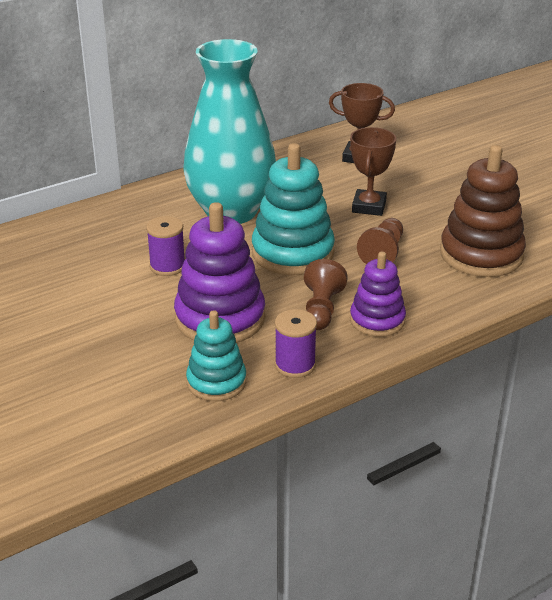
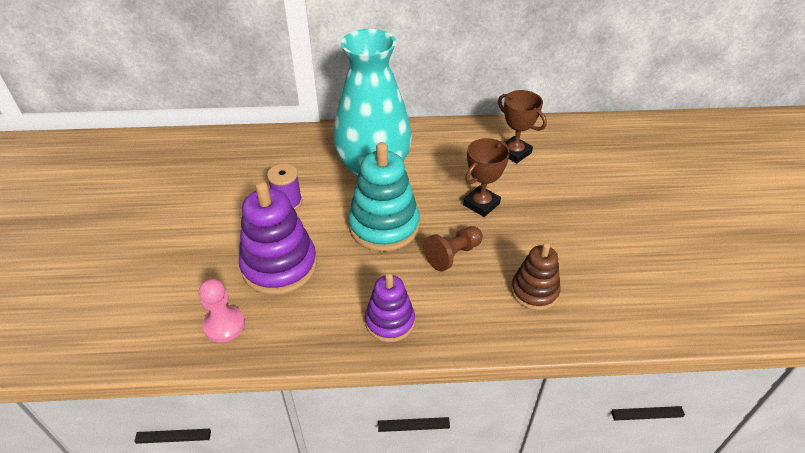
camera: 30 degrees right, 10 degrees up
turquoise stacking toy [186,310,246,401] -> pink pawn [199,279,245,343]
purple spool [275,309,317,378] -> none
brown pawn [304,259,348,330] -> none
brown stacking toy [440,145,526,277] -> brown stacking toy [511,243,561,310], size x0.61

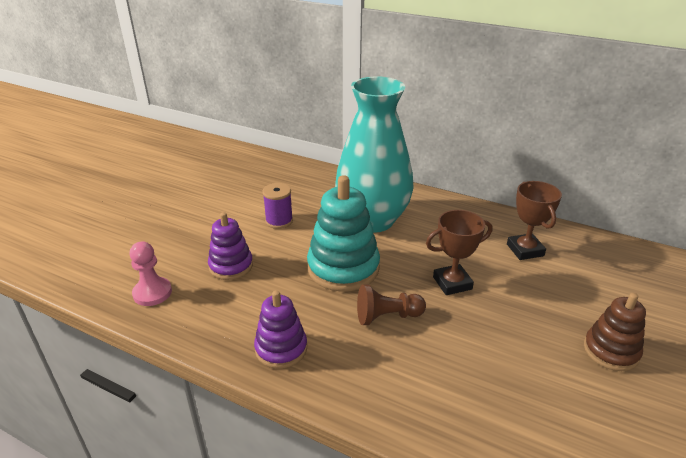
camera: 30 degrees right, 10 degrees down
purple stacking toy [239,181,317,295] -> purple stacking toy [208,212,253,280], size x0.61
brown stacking toy [511,243,561,310] -> brown stacking toy moved to [584,293,646,371]

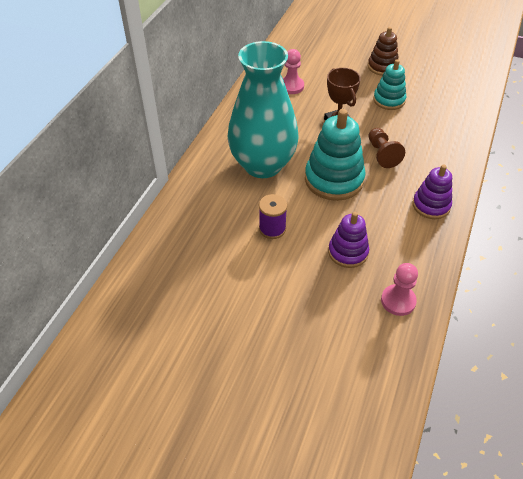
camera: 95 degrees left, 15 degrees up
brown trophy [507,181,562,260] -> pink pawn [283,49,304,94]
none -> turquoise stacking toy [373,59,406,110]

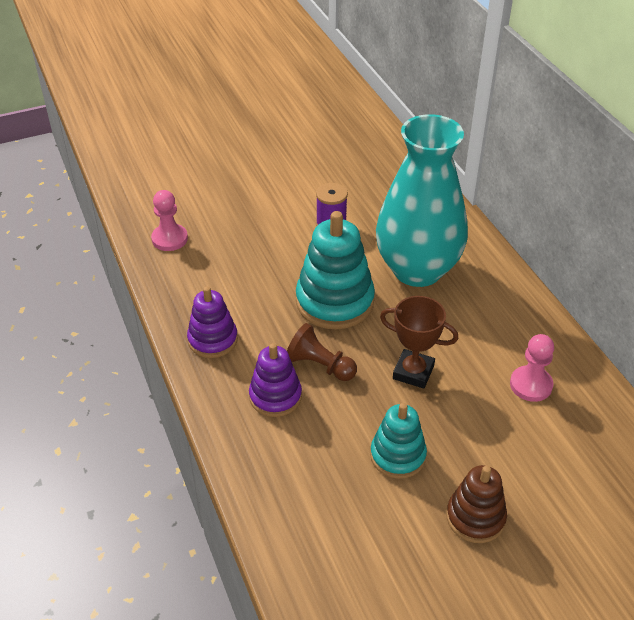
camera: 135 degrees right, 5 degrees down
purple stacking toy [328,212,369,268] -> purple stacking toy moved to [249,343,302,417]

